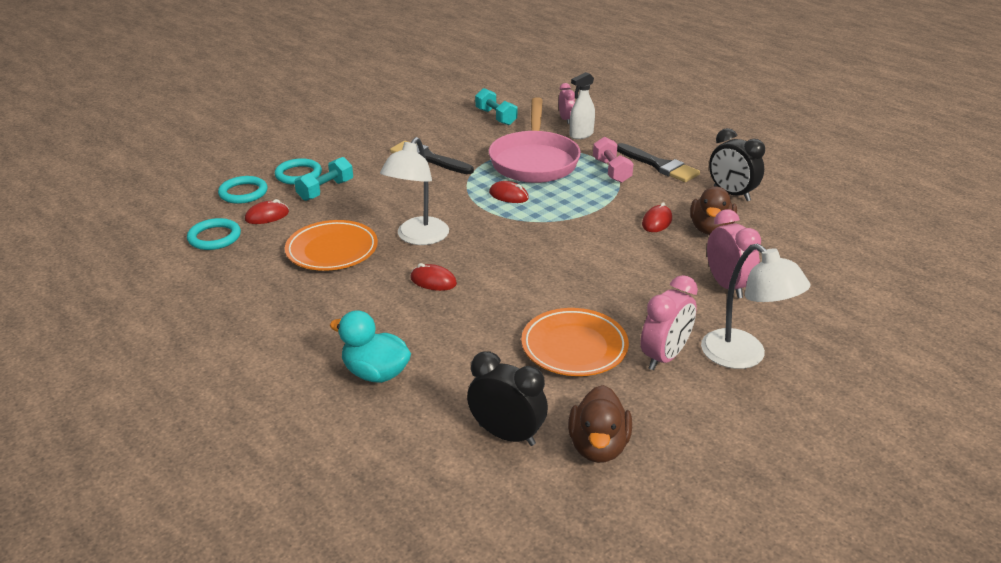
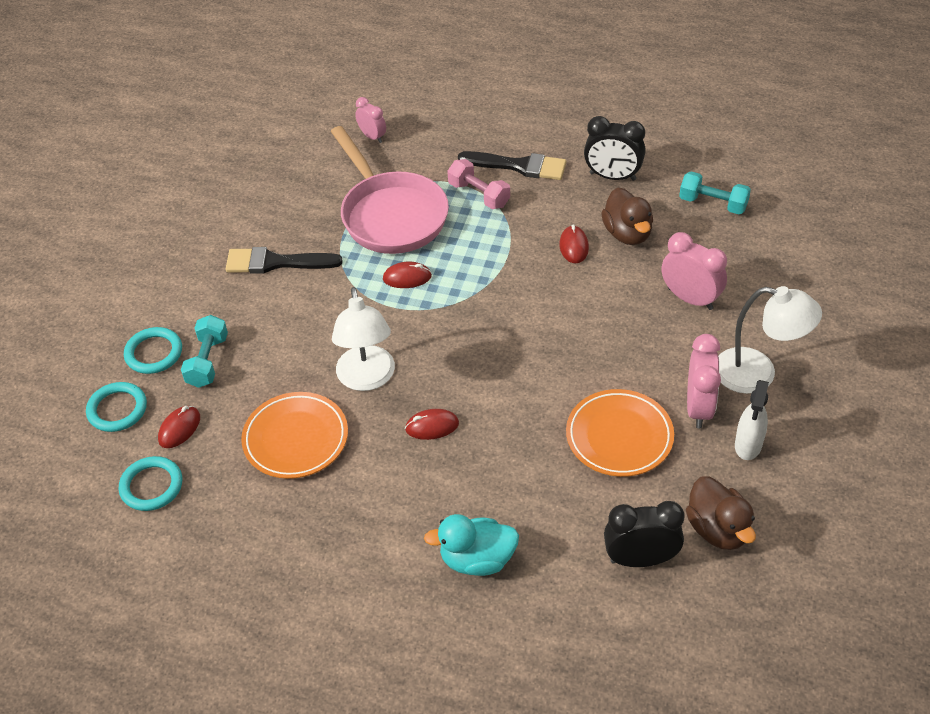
camera: 30 degrees left, 15 degrees up
turquoise dumbbell [475,88,517,125] -> turquoise dumbbell moved to [679,171,751,214]
white spray bottle [570,72,595,139] -> white spray bottle moved to [735,380,769,460]

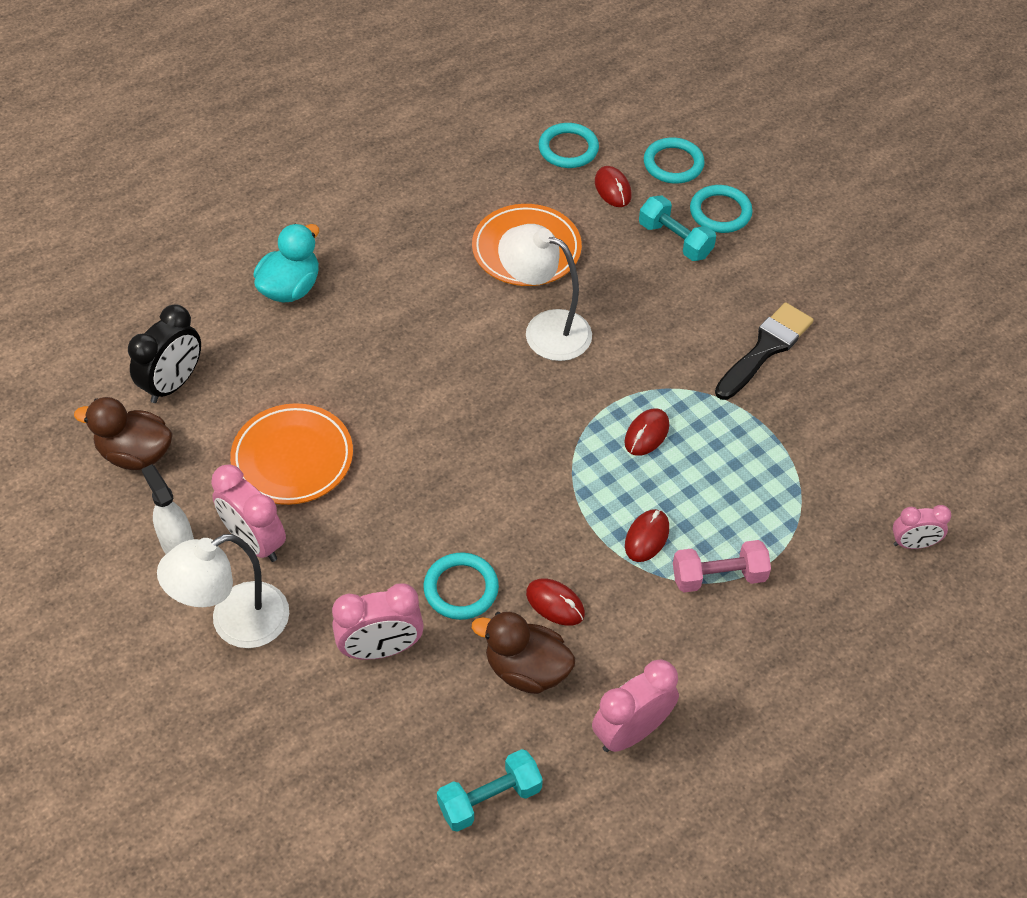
camera: 125 degrees right, 5 degrees up
pink pan [331,126,449,254] -> none
red mouse [405,409,459,440] -> red mouse moved to [625,509,669,562]
black brush [458,151,566,180] -> none
black clock [584,116,646,181] -> pink clock [592,659,679,752]
none -> turquoise ring [424,553,499,620]

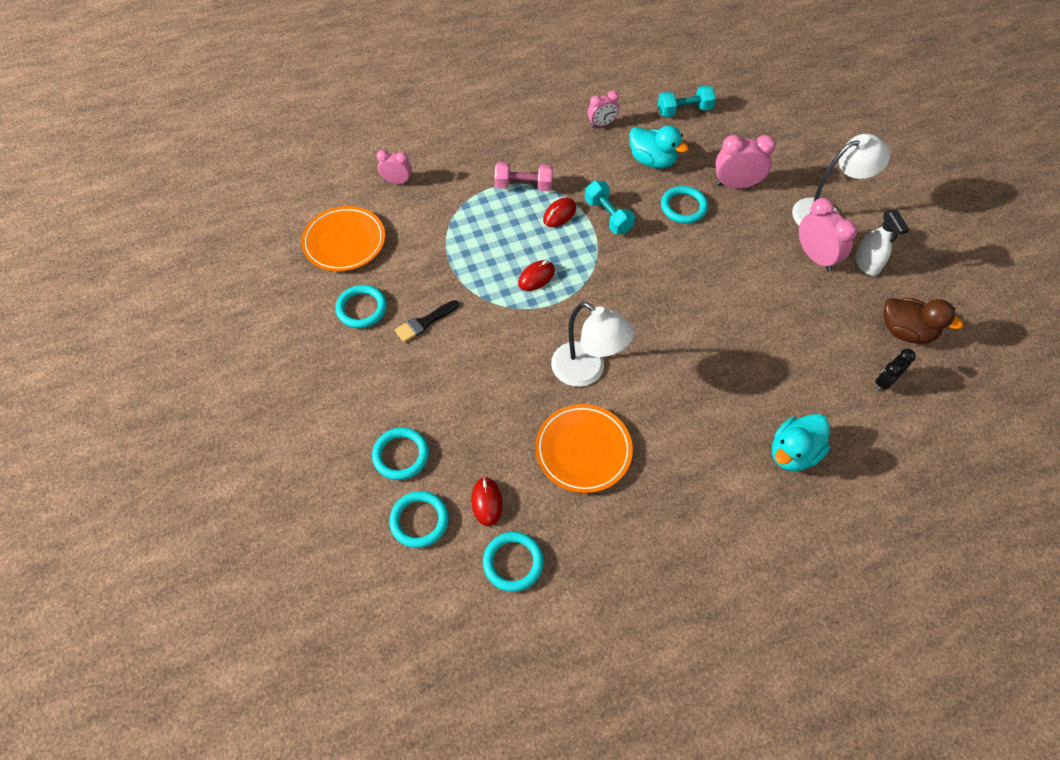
camera: 165 degrees left, 5 degrees up
black clock [128,304,201,403] -> black clock [875,349,916,391], size x0.63
orange plate [230,403,353,505] -> orange plate moved to [301,206,385,271]
brown duck [472,612,575,694] -> turquoise duck [629,126,689,169]
red mouse [526,578,585,626] -> none
pink clock [592,659,679,752] -> pink clock [588,91,619,128], size x0.63
turquoise dumbbell [639,195,716,261] -> turquoise dumbbell moved to [585,181,635,234]
black brush [715,302,813,400] -> black brush [395,300,459,342], size x0.65
none -> turquoise ring [335,285,387,328]

